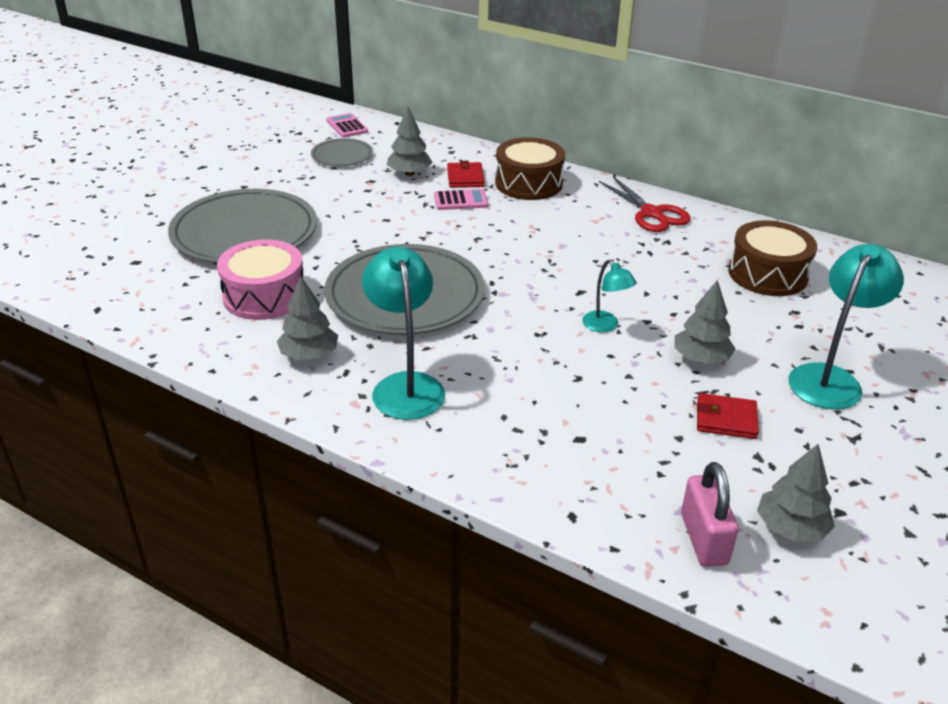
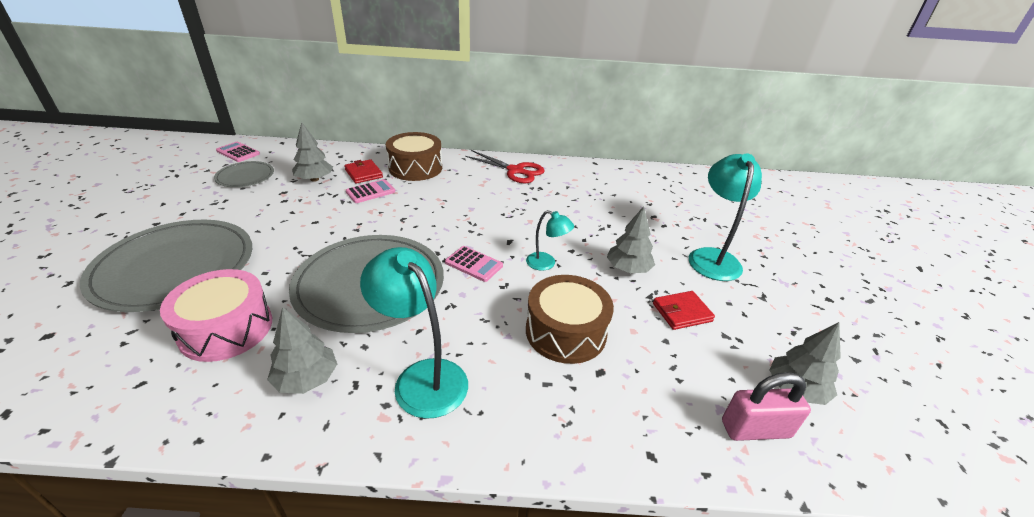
camera: 30 degrees left, 0 degrees up
pink padlock [681,462,738,567] -> pink padlock turned 60 degrees counterclockwise [722,372,811,441]
brown drum [728,220,817,296] -> brown drum moved to [526,275,614,364]
none -> pink calculator [445,246,503,282]

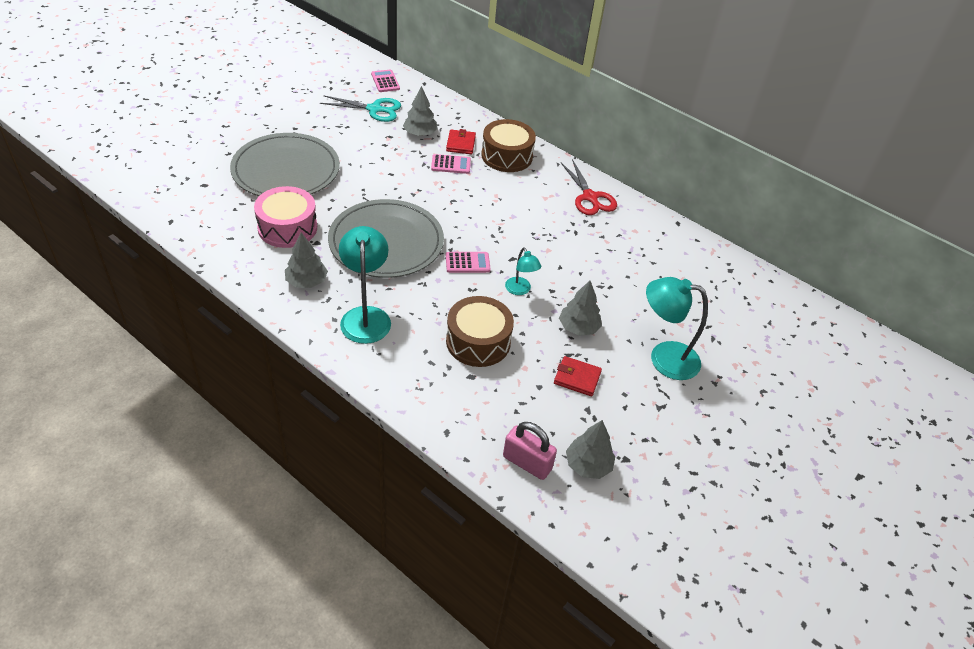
camera: 35 degrees right, 10 degrees up
grey plate [214,161,274,187] -> turquoise scissors [320,95,401,122]
pink calculator [445,246,503,282] -> pink calculator turned 75 degrees counterclockwise [446,252,491,273]
turquoise lamp [689,153,762,281] -> turquoise lamp turned 120 degrees counterclockwise [646,277,708,380]

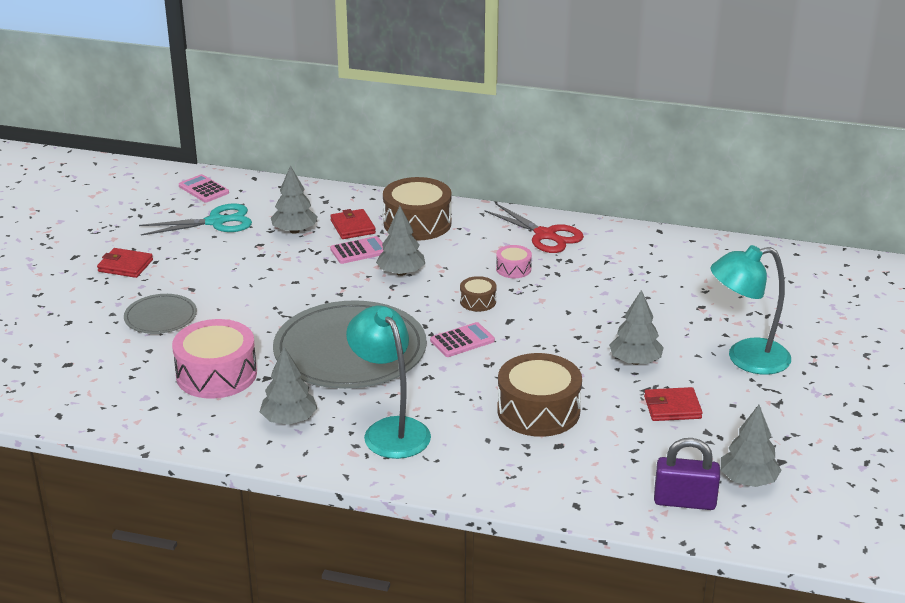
camera: 20 degrees left, 15 degrees down
grey plate [230,133,340,196] -> grey plate [124,294,197,334], size x0.49
pink padlock [503,422,557,480] -> purple padlock [654,438,720,510]
turquoise lamp [505,247,541,295] -> none
none -> red wallet [97,248,153,278]
none -> grey tree [376,206,425,276]
none -> brown drum [460,276,497,312]
none -> pink drum [496,245,532,278]

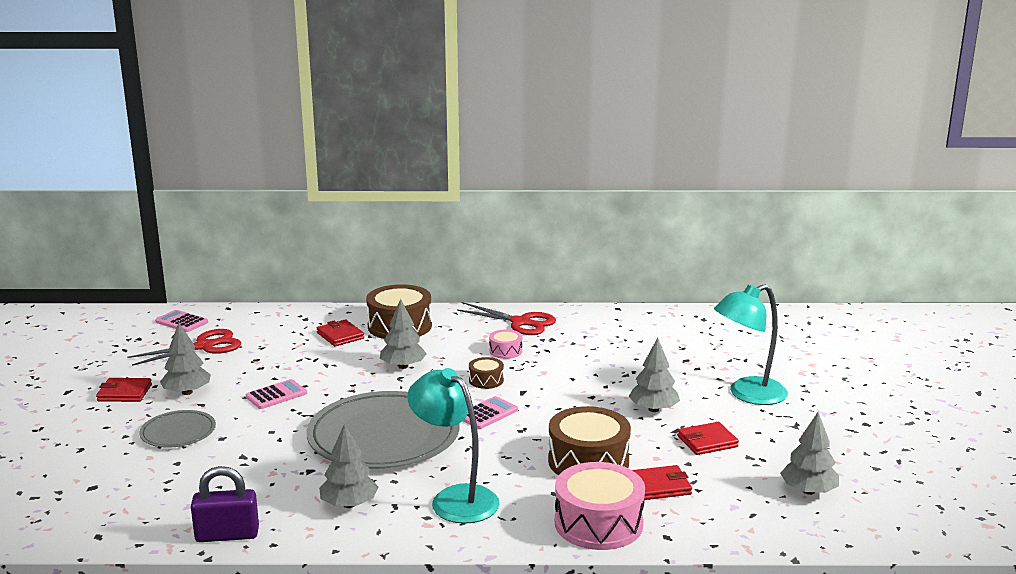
camera: 15 degrees left, 10 degrees down
turquoise scissors [139,203,252,236] -> red scissors [128,329,241,366]
pink drum [172,319,257,399] -> pink drum moved to [555,462,645,550]
grey tree [271,165,318,234] -> grey tree moved to [160,323,211,395]
pink calculator [330,236,383,264] -> pink calculator moved to [246,379,307,409]
purple padlock [654,438,720,510] -> purple padlock moved to [191,466,259,542]
none -> red wallet [632,465,692,500]

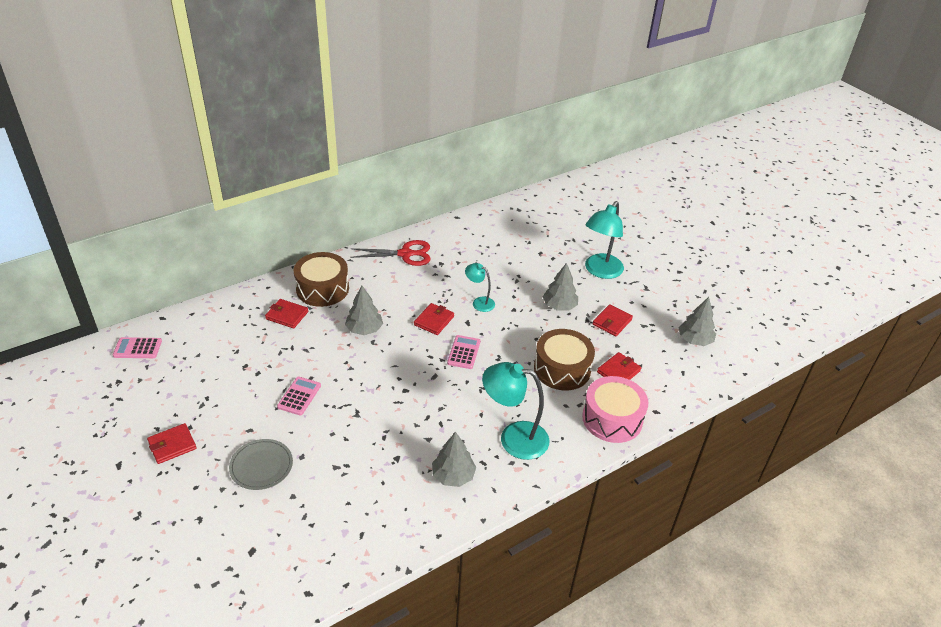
camera: 35 degrees left, 20 degrees up
red scissors [128,329,241,366] -> none
grey tree [160,323,211,395] -> none
purple padlock [191,466,259,542] -> none
grey plate [307,391,460,469] -> none
brown drum [469,357,504,389] -> red wallet [414,303,454,335]
pink drum [489,329,522,359] -> none
none -> turquoise lamp [465,263,495,312]

